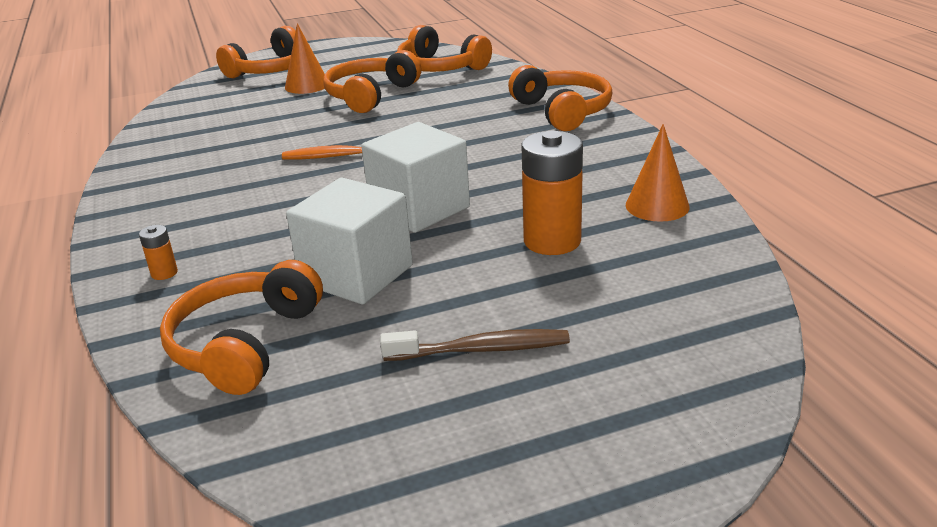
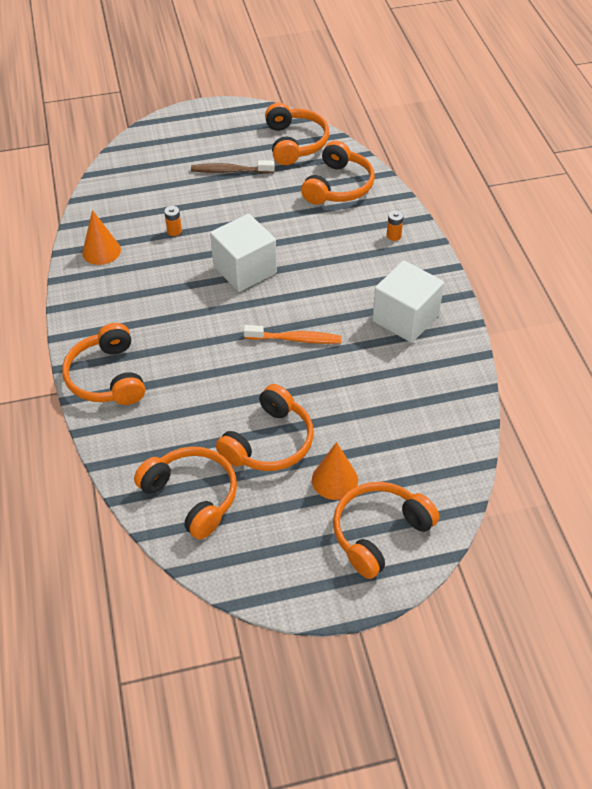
camera: 175 degrees left, 20 degrees up
white cube [286,178,413,304] -> white cube moved to [372,260,444,343]
orange battery [522,131,583,255] -> orange battery [164,206,182,236], size x0.45
none -> orange headphones [265,103,329,165]

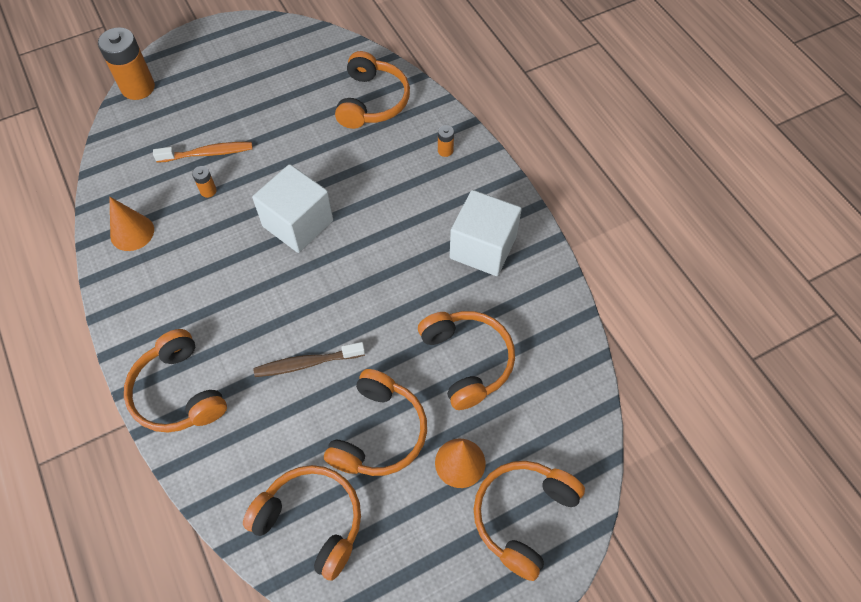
camera: 15 degrees left, 10 degrees up
brown toothbrush [191,160,275,174] -> brown toothbrush moved to [253,342,365,377]
orange toothbrush [244,325,342,344] -> orange toothbrush moved to [153,142,253,163]
orange headphones [265,103,329,165] -> orange headphones moved to [418,311,515,410]
none -> orange battery [98,27,155,100]

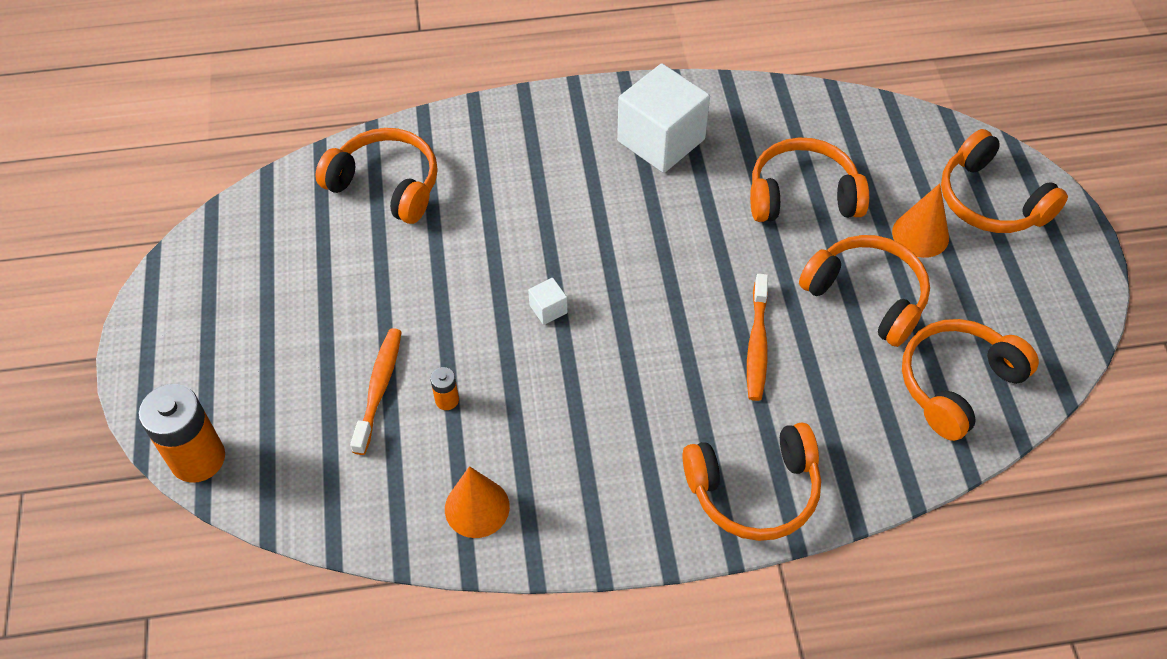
camera: 70 degrees left, 5 degrees down
white cube [252,164,333,253] -> white cube [528,278,568,325], size x0.41
brown toothbrush [253,342,365,377] -> orange toothbrush [747,274,768,401]
orange battery [438,125,454,157] -> none

